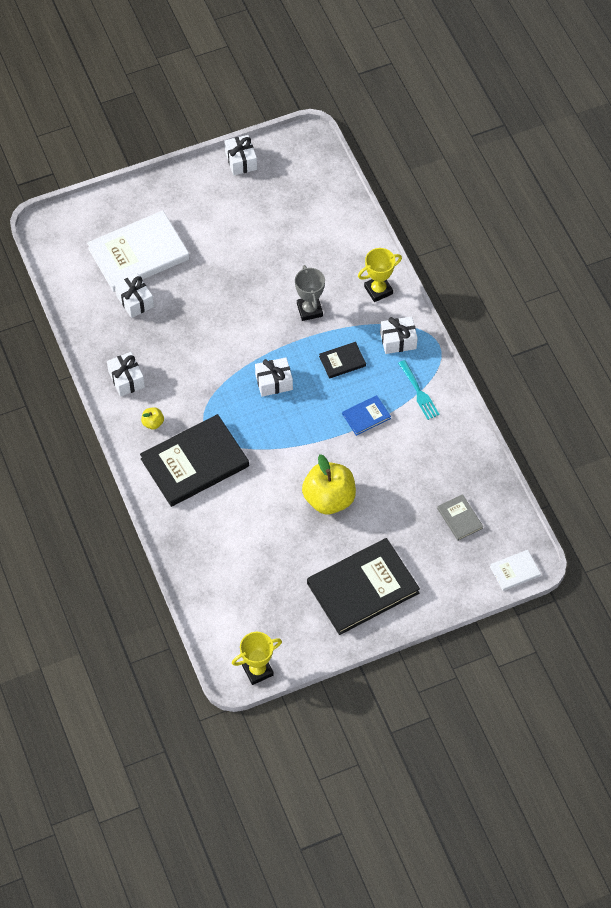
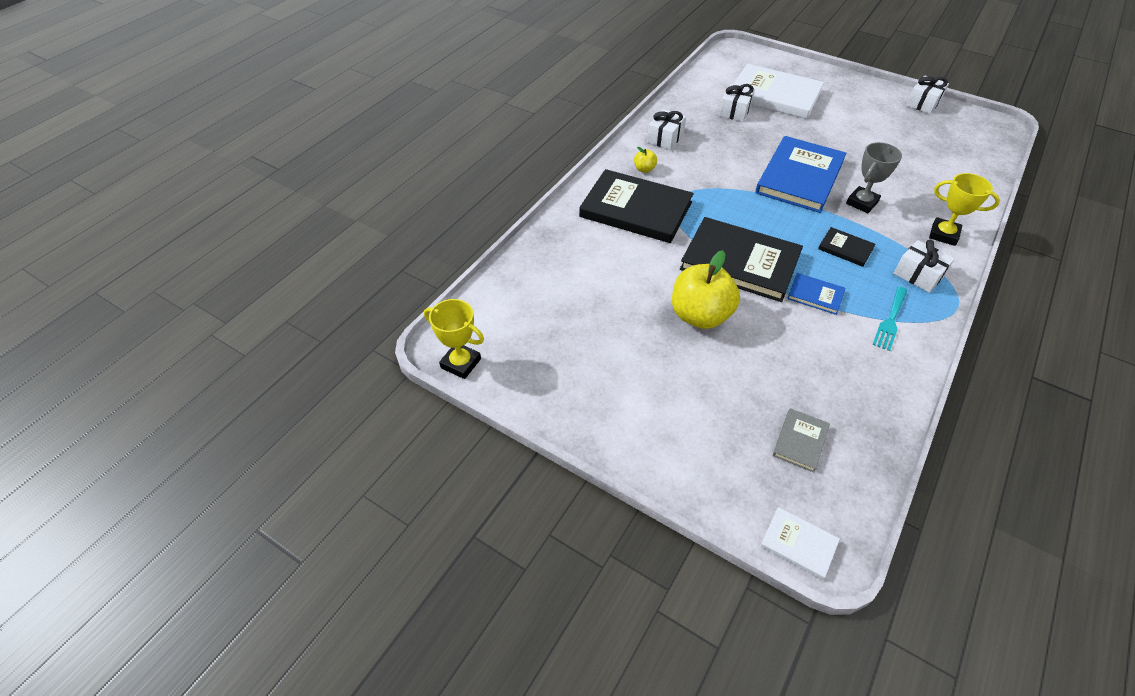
camera: 55 degrees right, 10 degrees down
white gift [255,357,293,397] -> none
black book [307,538,420,635] -> black book moved to [680,217,803,302]
none -> blue book [755,136,846,213]

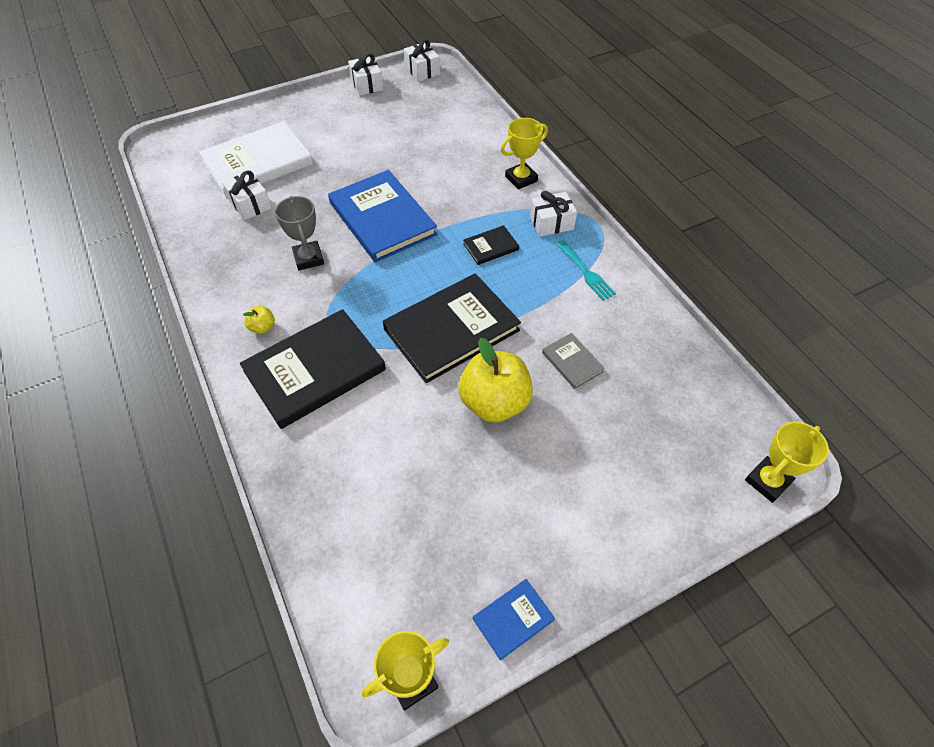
camera: 60 degrees left, 5 degrees up
white gift [647,109,686,150] -> white gift moved to [404,39,440,82]
white book [760,507,840,580] -> yellow trophy [745,422,829,503]
grey book [773,408,830,472] -> grey book moved to [542,333,605,389]
blue book [787,273,845,315] -> blue book moved to [473,579,555,661]
grey trophy [846,142,902,213] -> grey trophy moved to [275,196,324,270]

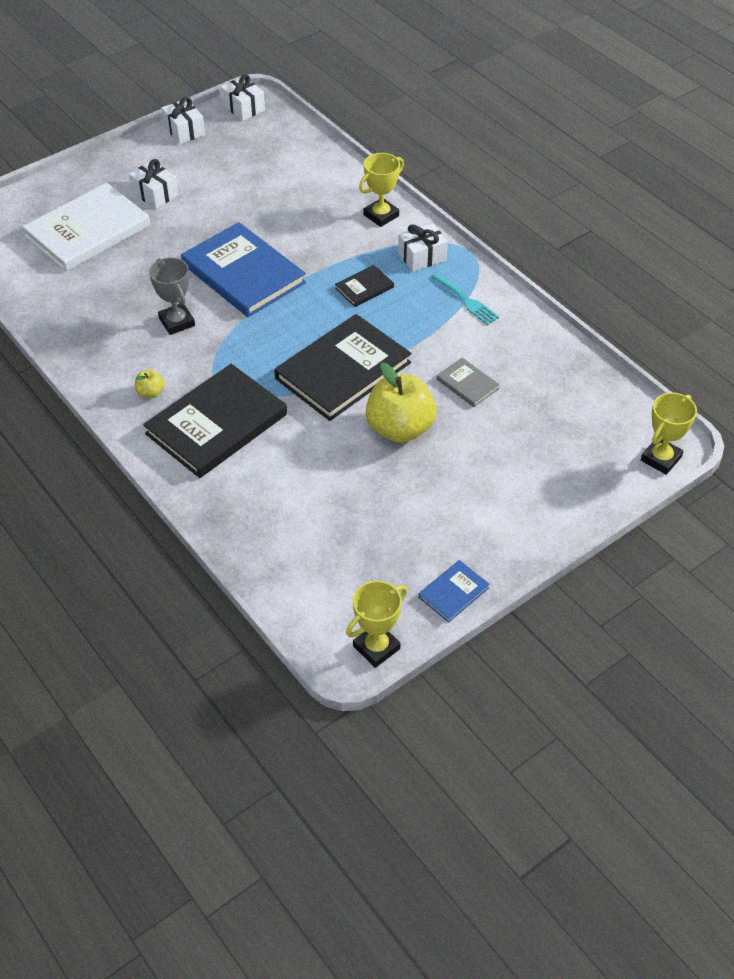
camera: 10 degrees left, 5 degrees down
white gift [222,170,271,220] -> white gift moved to [129,159,179,209]

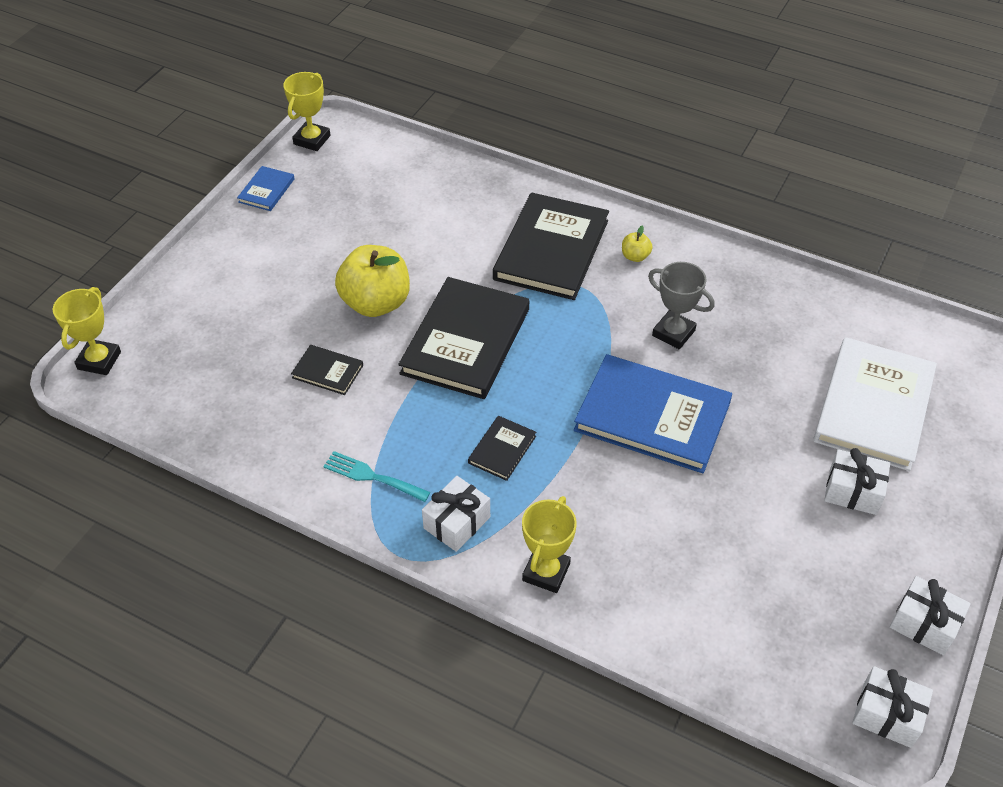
camera: 155 degrees right, 0 degrees up
grey book [437,358,500,407] -> black book [291,345,363,395]

